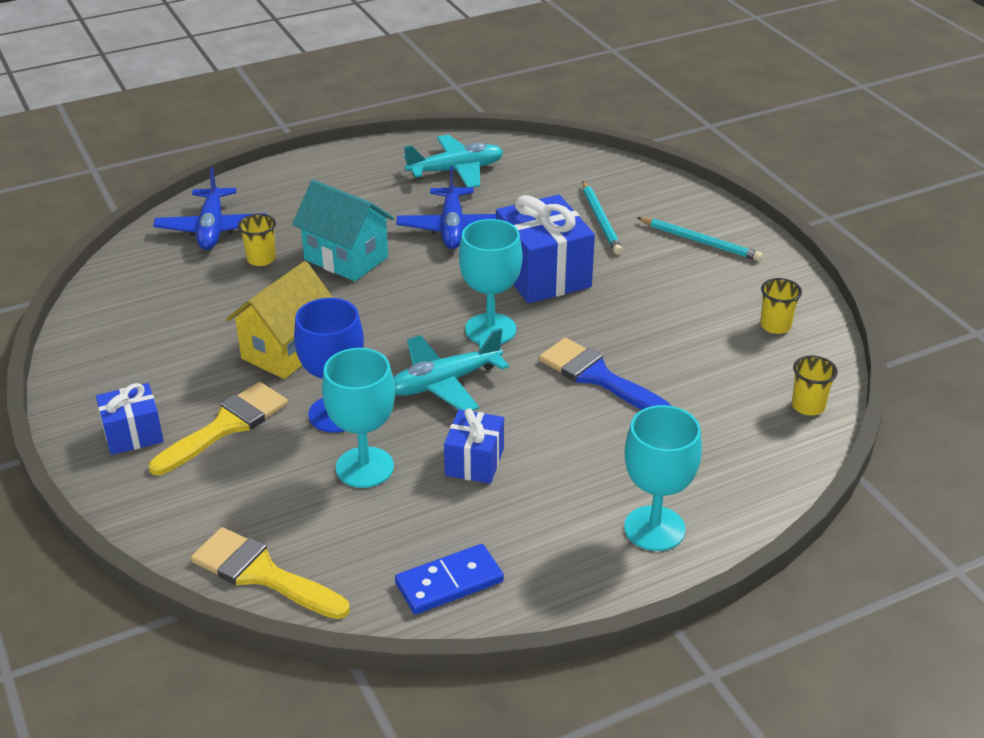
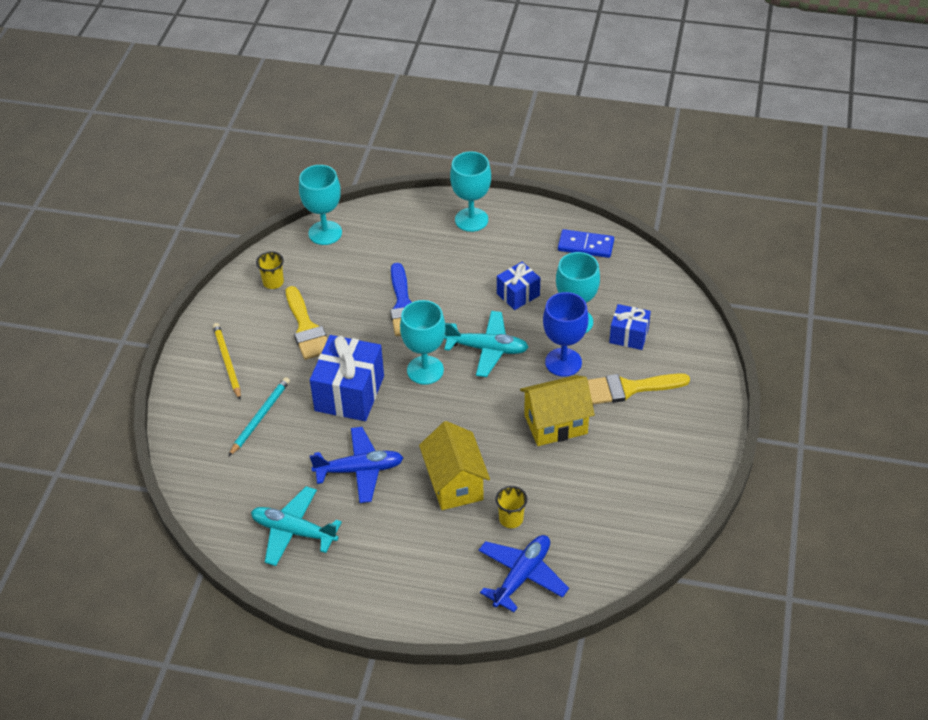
camera: 140 degrees left, 10 degrees up
blue gift [96,383,164,455] -> blue gift moved to [609,304,651,350]
yellow brush [191,527,350,619] -> yellow brush moved to [286,286,327,360]
turquoise house [292,180,394,281] -> yellow house [419,421,490,510]
blue plane [397,166,496,249] -> blue plane turned 45 degrees clockwise [310,427,403,503]
turquoise pencil [637,217,763,261] -> yellow pencil [213,323,241,400]
yellow cup [792,355,838,415] -> turquoise goblet [299,165,342,245]

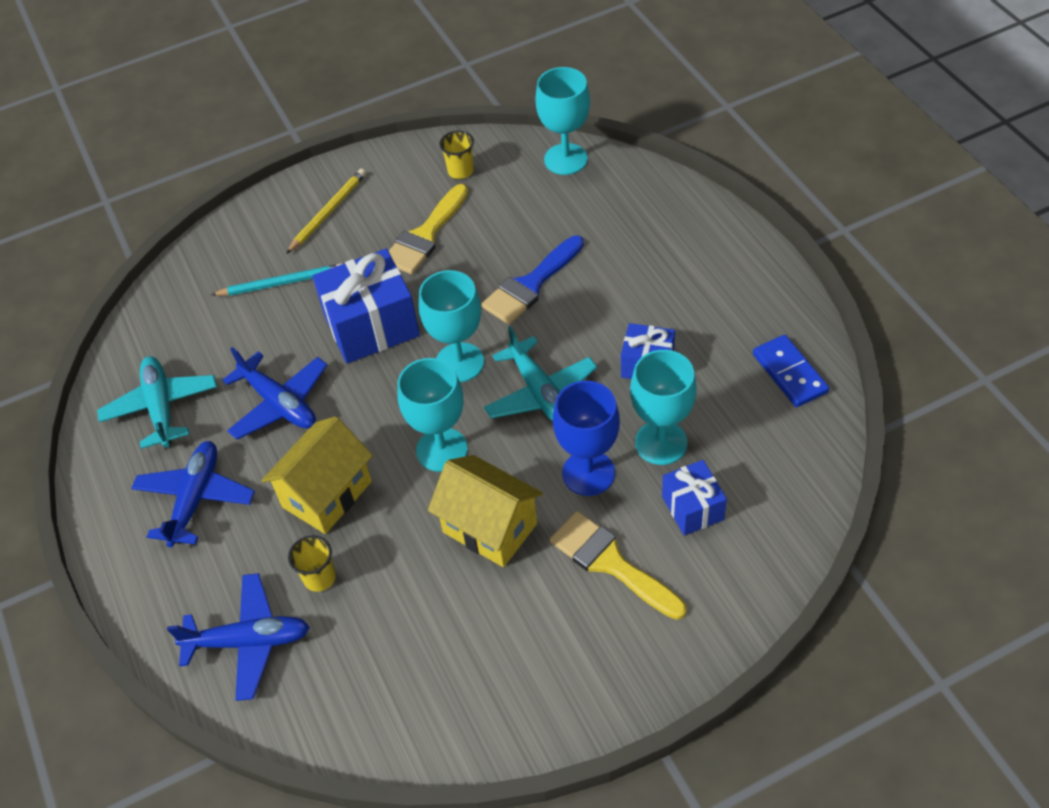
camera: 55 degrees right, 5 degrees up
turquoise goblet [450,151,491,232] -> turquoise goblet moved to [398,358,468,472]
none -> blue plane [131,441,255,547]

